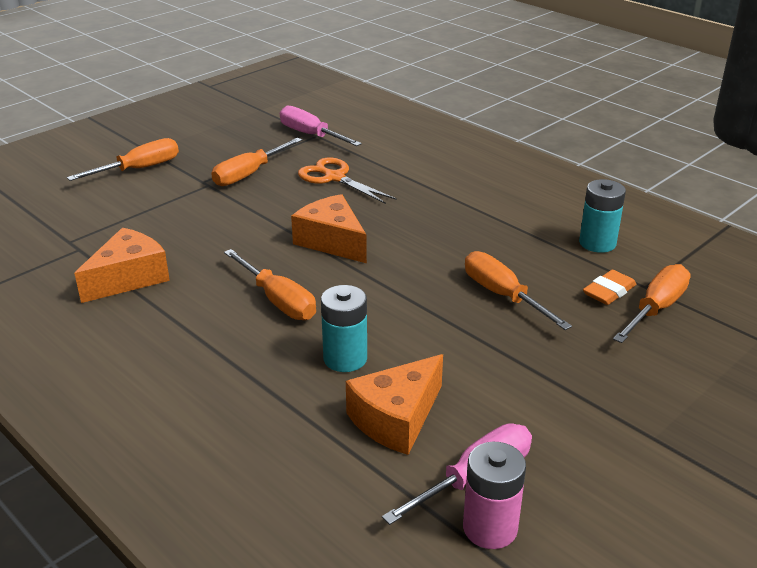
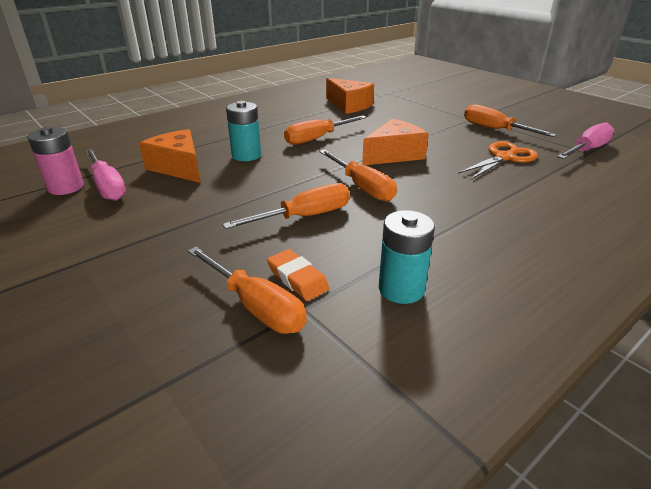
camera: 95 degrees right, 0 degrees up
orange screwdriver [67,138,179,181] -> orange screwdriver moved to [319,150,397,202]

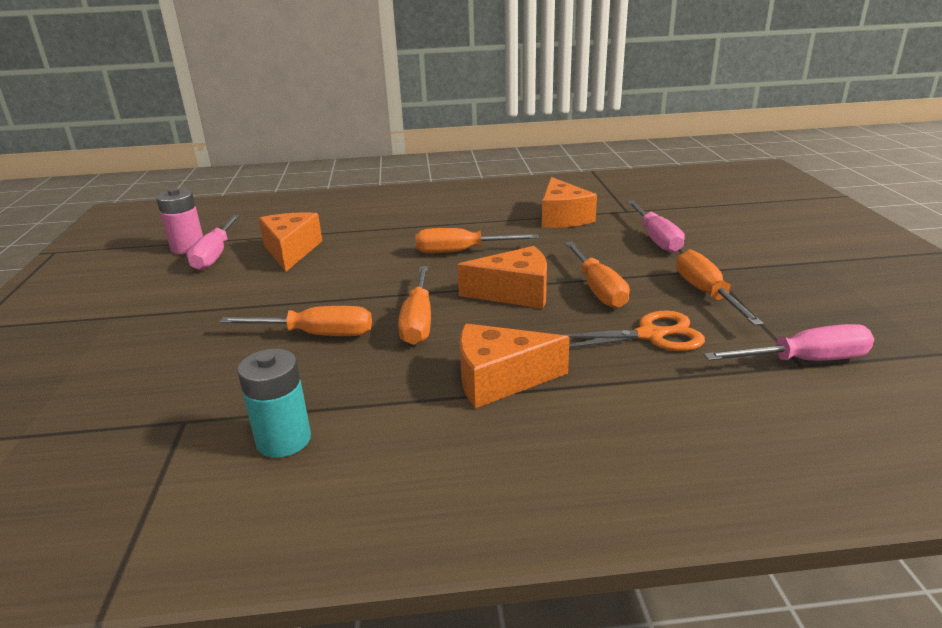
camera: 35 degrees right, 5 degrees down
orange screwdriver [188,247,307,334] -> orange screwdriver moved to [565,242,630,308]
turquoise battery [226,101,261,161] -> none
orange eraser [267,249,330,301] -> none
none -> orange cheese [460,323,570,408]
none -> pink screwdriver [627,201,685,253]

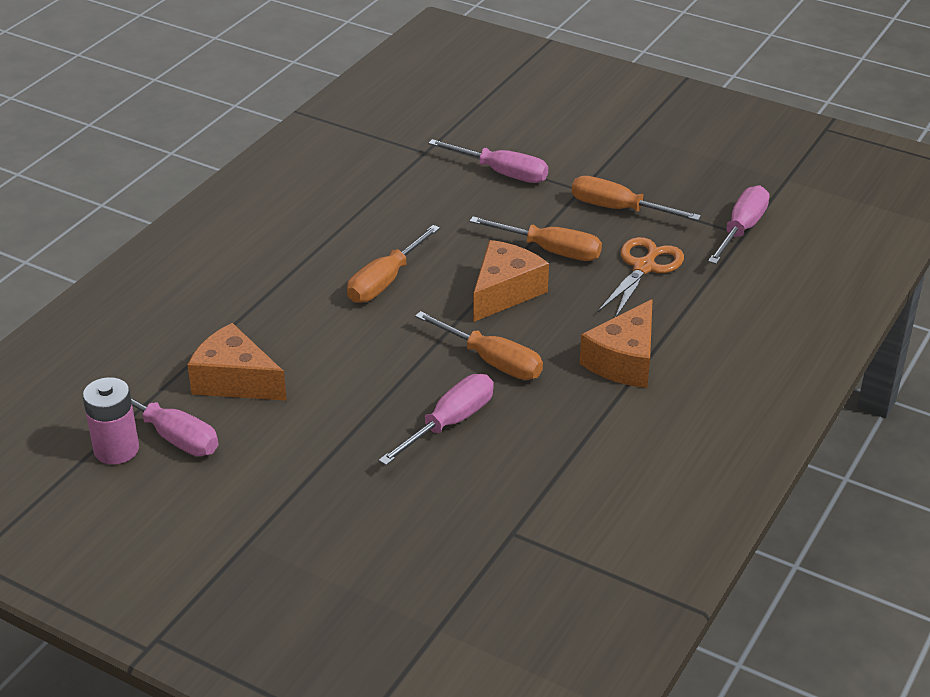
camera: 55 degrees left, 10 degrees up
orange screwdriver [219,306,372,336] -> pink screwdriver [379,374,494,465]
turquoise battery [237,349,311,458] -> none
orange cheese [542,177,597,228] -> none

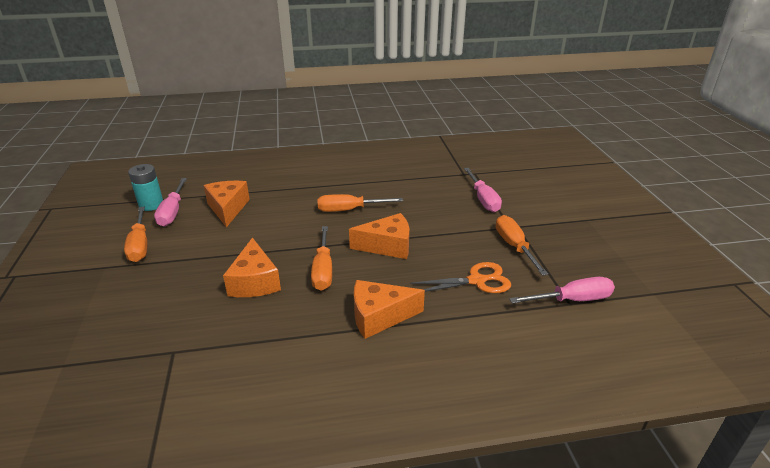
camera: 50 degrees right, 5 degrees down
pink battery [83,377,139,464] -> turquoise battery [128,164,163,211]
pink screwdriver [379,374,494,465] -> orange cheese [223,237,281,297]
orange screwdriver [469,216,602,261] -> orange screwdriver moved to [124,207,147,262]

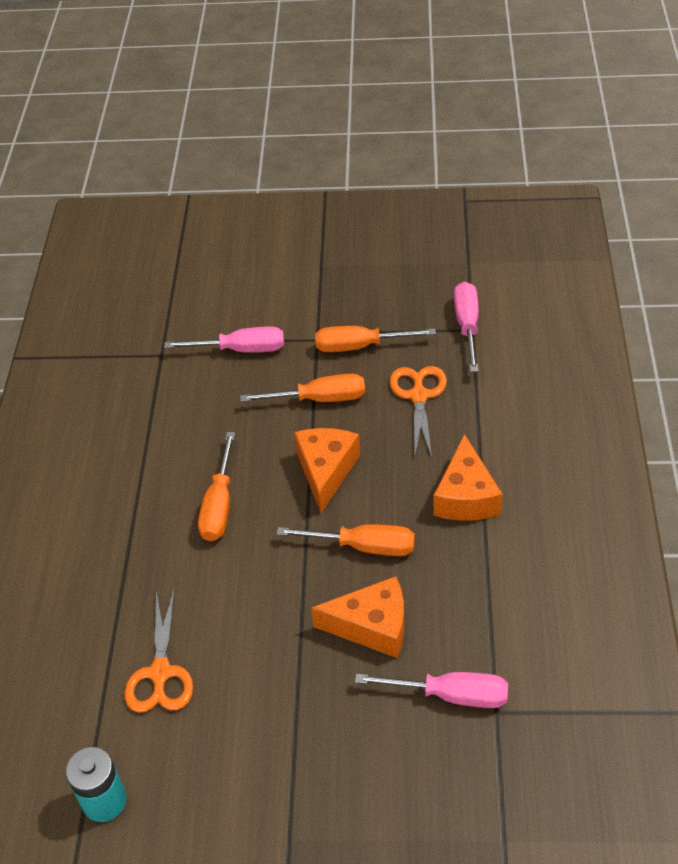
camera: 75 degrees left, 15 degrees up
orange screwdriver [124,207,147,262] -> orange screwdriver moved to [240,374,365,402]
pink screwdriver [154,178,187,226] -> pink screwdriver moved to [355,672,508,708]
orange cheese [203,181,250,227] -> orange scissors [124,590,193,713]

